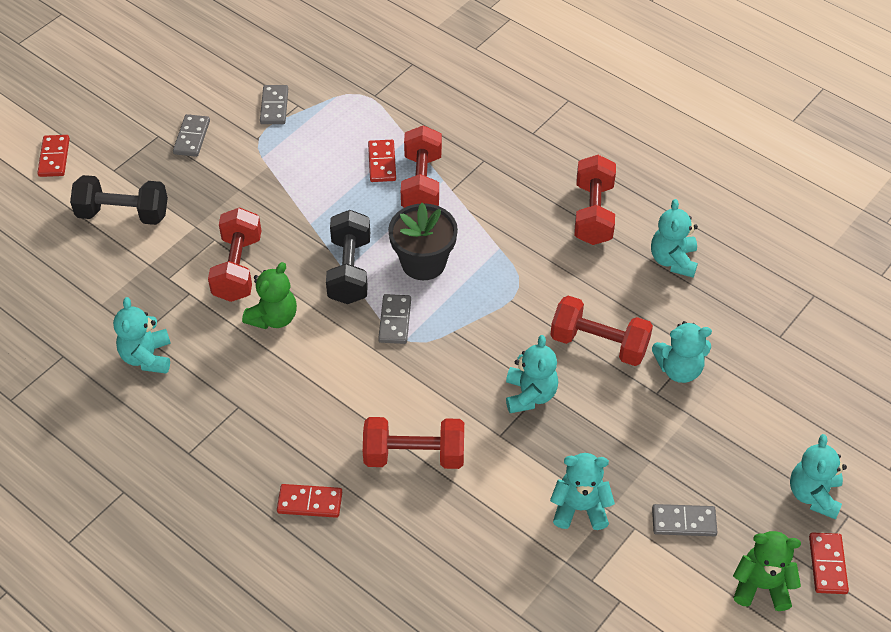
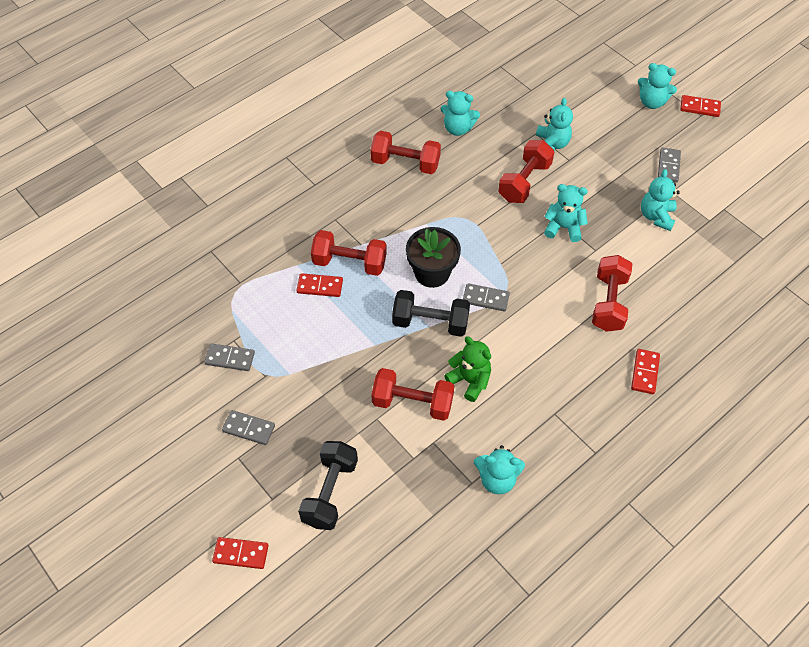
camera: 80 degrees left, 5 degrees up
green teddy bear [733,531,801,611] -> none

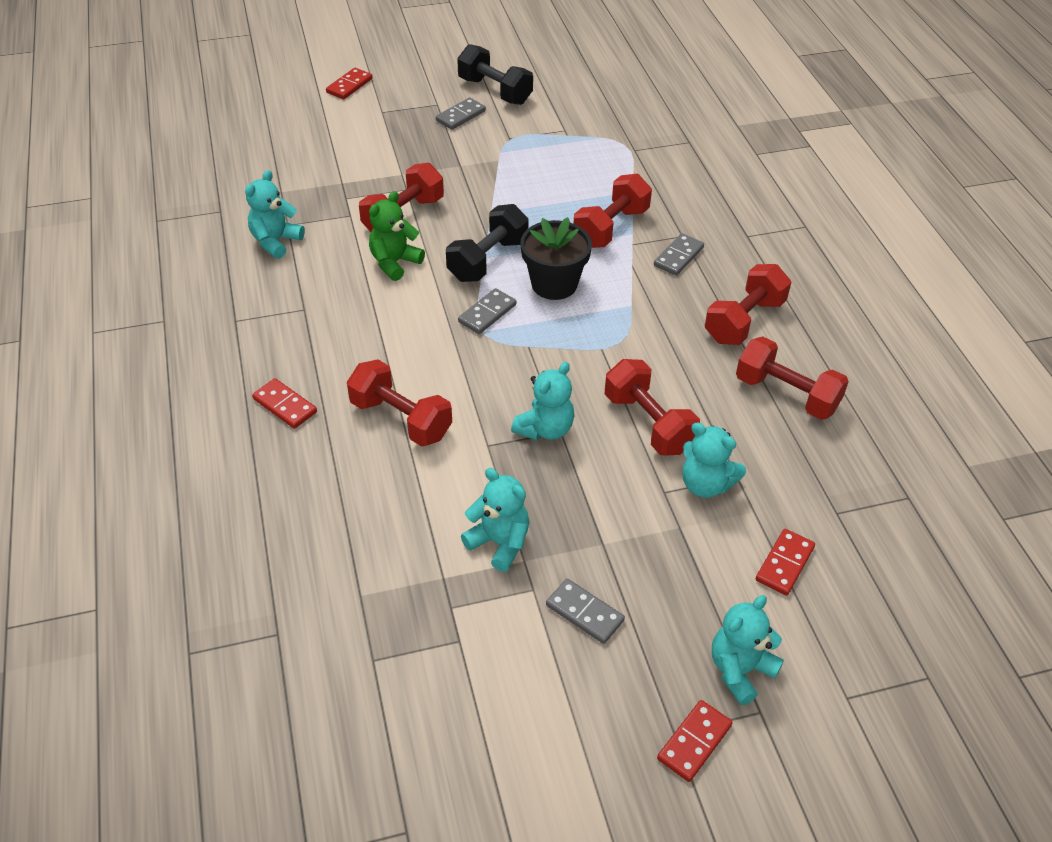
camera: 115 degrees right, 10 degrees down
grey domino [204,344,255,371] -> grey domino moved to [654,233,704,276]
red domino [297,273,343,297] -> red domino moved to [756,529,815,596]
black dumbbell [298,441,358,530] -> black dumbbell moved to [457,44,533,105]
turquoise teddy bear [441,91,480,136] -> red dumbbell [736,337,849,420]
green teddy bear [444,336,491,402] -> green teddy bear turned 150 degrees clockwise [369,191,425,281]

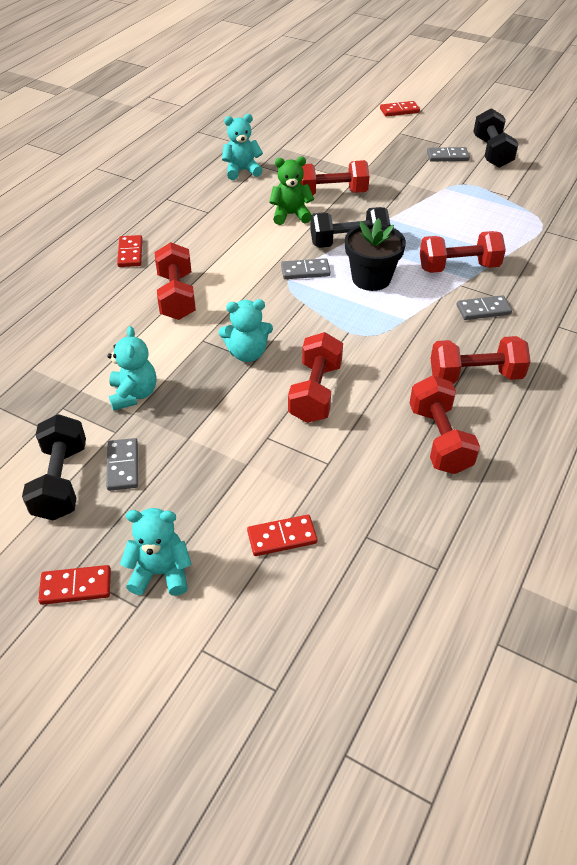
camera: 45 degrees right, 0 degrees up
turquoise teddy bear [682,423,746,498] -> none
none -> black dumbbell [22,414,86,520]

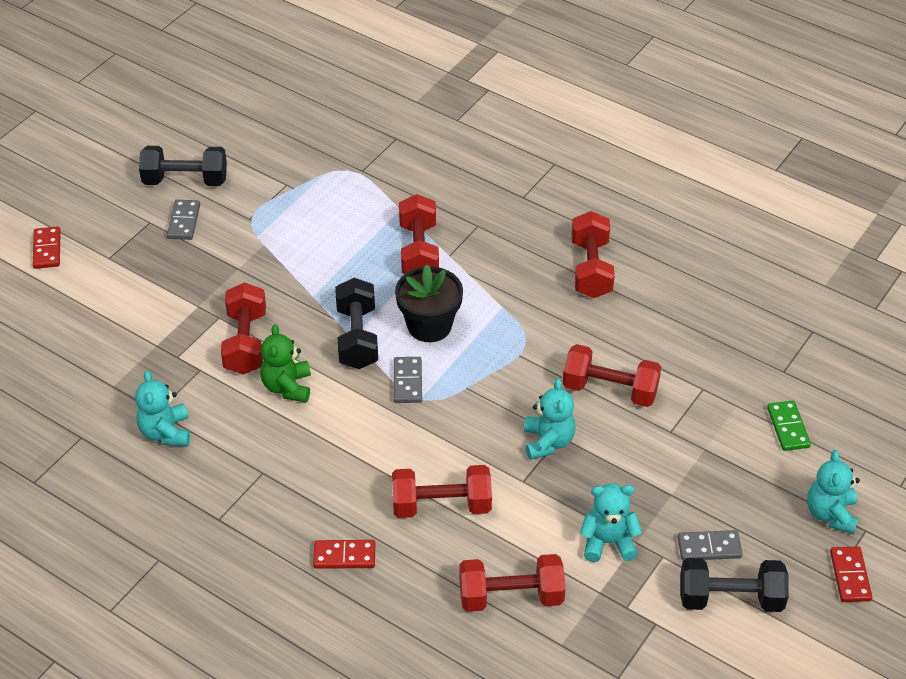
camera: 85 degrees left, 0 degrees up
red domino [247,515,318,556] -> green domino [767,400,811,451]
red dumbbell [410,376,480,474] -> red dumbbell moved to [459,554,565,612]
grey domino [456,295,512,320] -> none

